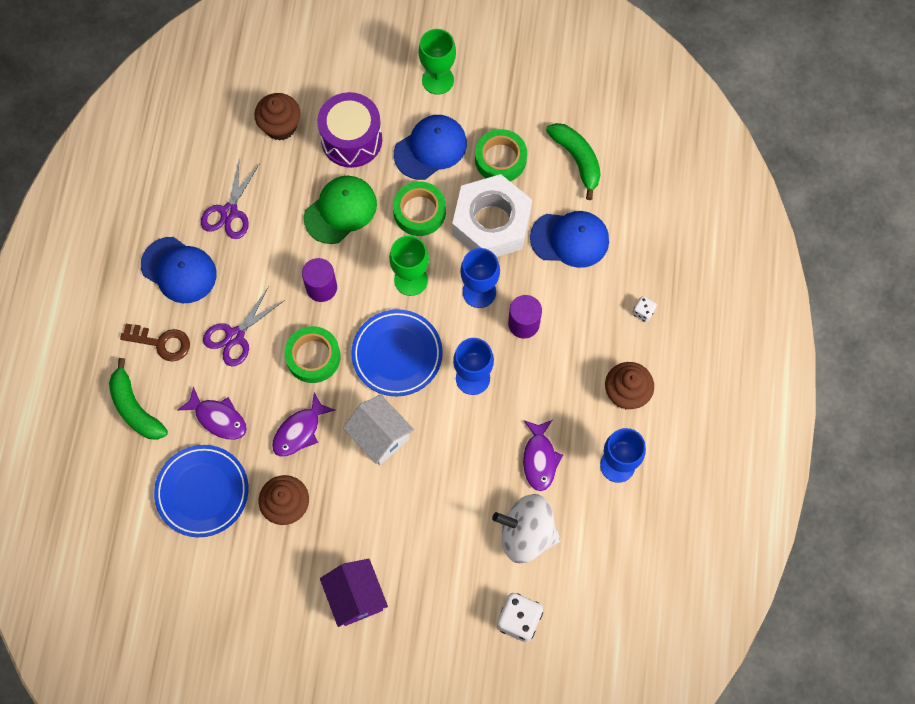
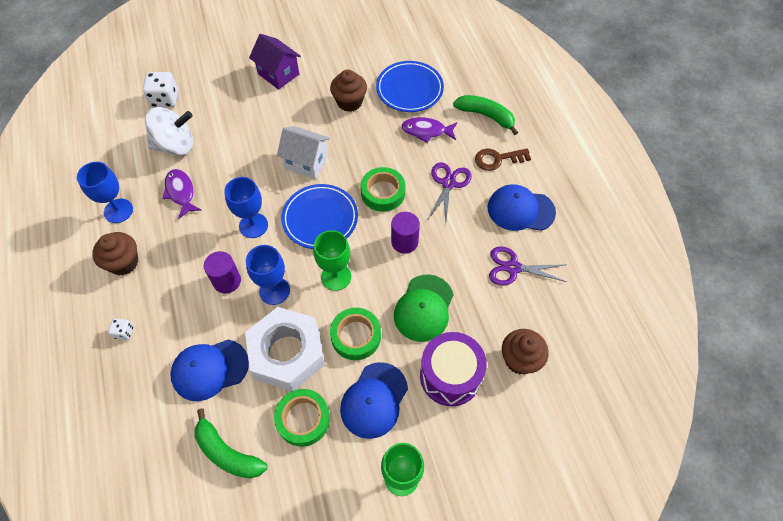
camera: 155 degrees right, 10 degrees down
purple scissors [201,161,260,239] -> purple scissors turned 75 degrees counterclockwise [489,246,567,286]
purple fish [272,392,335,457] -> none

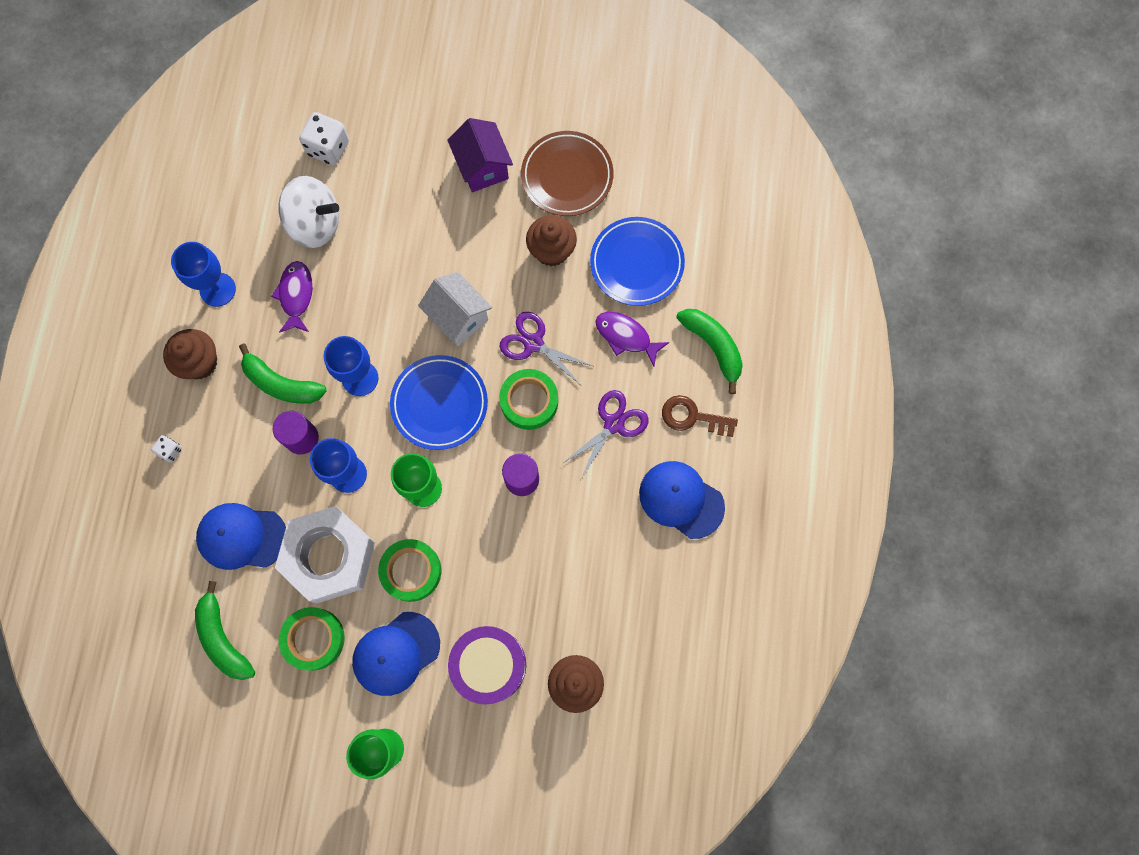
camera: 25 degrees right, 15 degrees up
green cap [394,274,454,342] -> none
purple scissors [489,246,567,286] -> purple scissors moved to [500,312,593,385]
none -> green banana [239,344,327,404]
none -> brown plate [521,131,613,216]

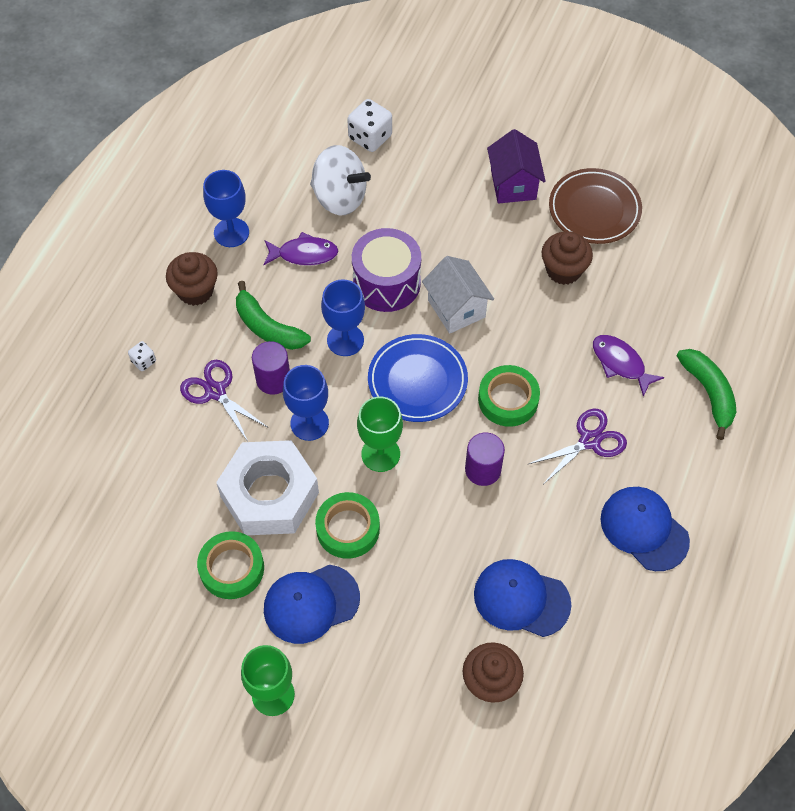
camera: 15 degrees right, 15 degrees down
green banana [195,581,255,680] -> none
blue cap [196,503,286,570] -> blue cap moved to [474,559,572,637]
purple fish [271,261,313,333] -> purple fish turned 75 degrees clockwise [263,232,338,266]
purple drum [448,626,526,705] -> purple drum moved to [352,228,421,312]
purple scissors [500,312,593,385] -> purple scissors moved to [180,360,267,441]
blue plate [590,217,685,306] -> none
brown key [662,395,738,437] -> none

